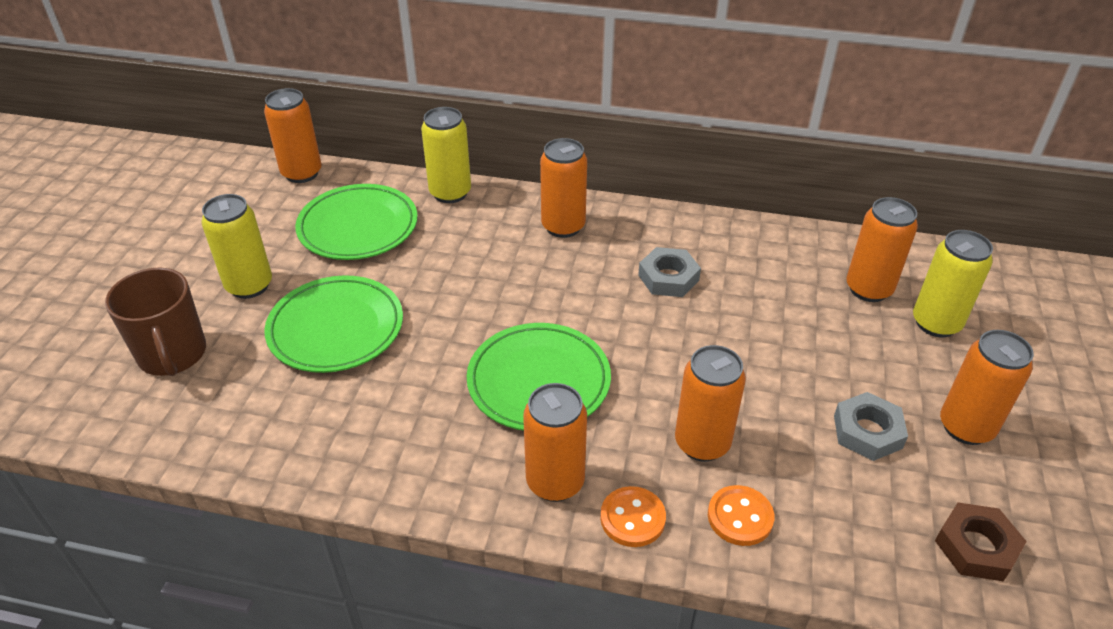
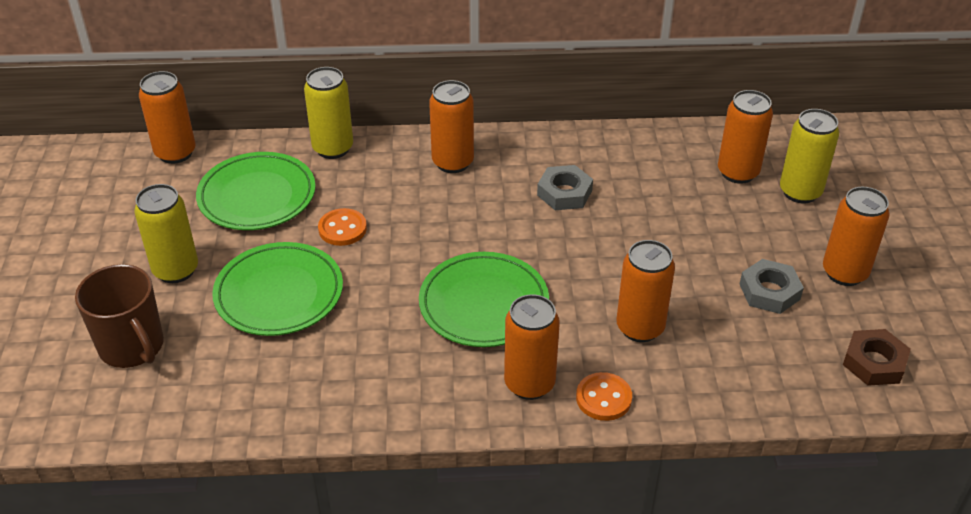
camera: 15 degrees left, 0 degrees up
orange button [708,485,774,546] -> orange button moved to [318,208,367,246]

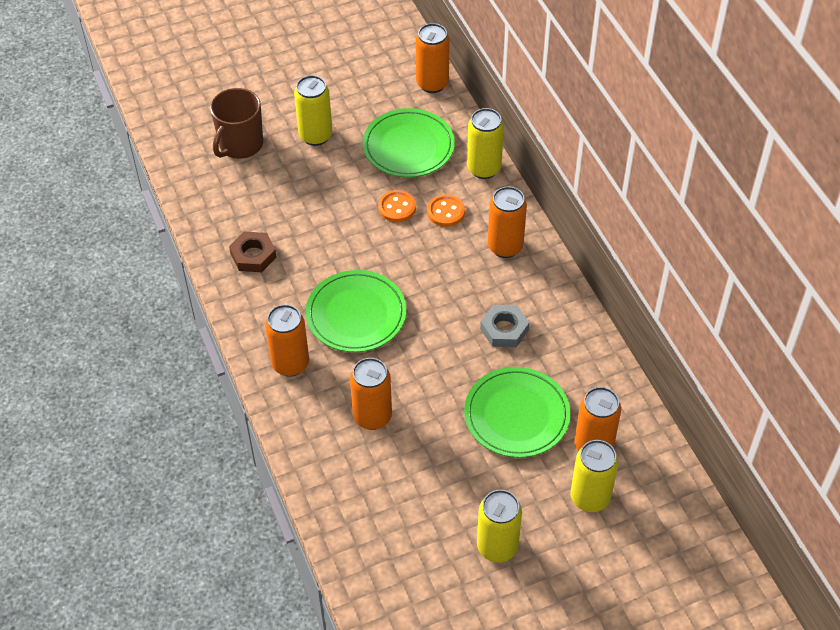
camera: 70 degrees right, 10 degrees up
green plate [212,242,343,336] -> green plate moved to [464,367,570,458]
orange button [576,372,632,421] -> orange button moved to [427,194,465,227]
grey nut [740,259,804,314] -> none
orange can [823,187,890,286] -> yellow can [477,490,522,562]
brown nut [843,329,911,386] -> brown nut moved to [229,231,276,272]

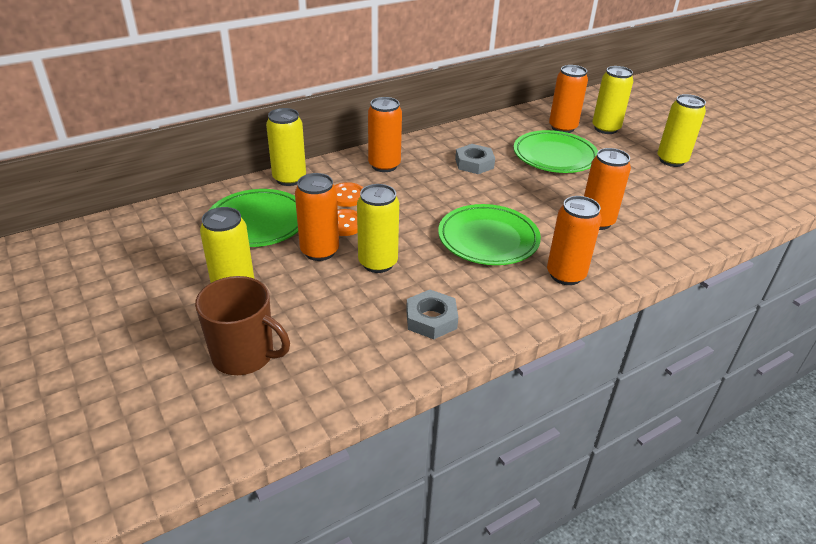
camera: 100 degrees left, 15 degrees down
brown nut [229,231,276,272] -> grey nut [406,290,458,339]
orange can [416,23,450,93] -> orange can moved to [295,173,339,261]
none -> yellow can [357,184,399,273]

